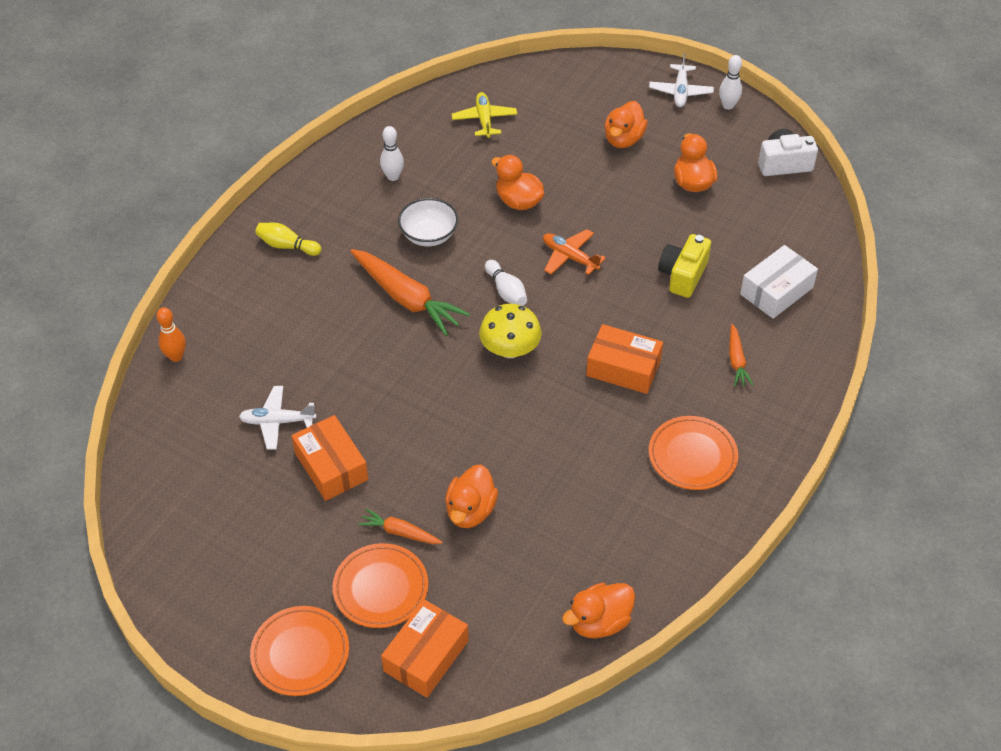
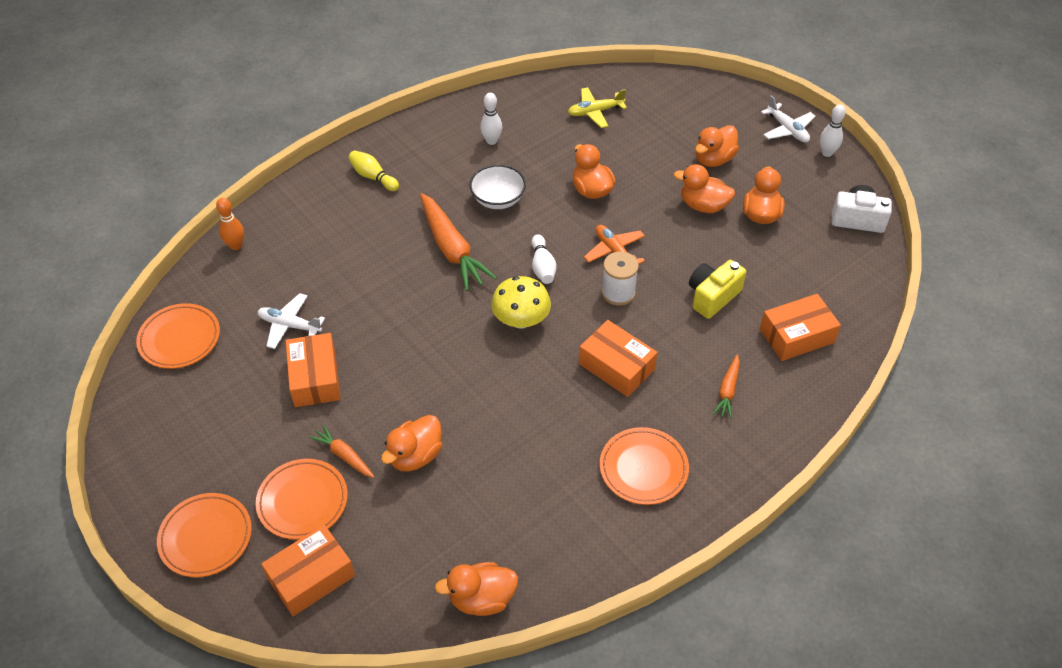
camera: 20 degrees right, 0 degrees up
yellow plane [452,92,517,138] -> yellow plane turned 120 degrees counterclockwise [568,87,627,128]
white plane [649,53,714,107] -> white plane turned 60 degrees counterclockwise [761,95,816,143]
white box [740,245,818,319] -> orange box [760,294,841,361]
none -> orange plate [136,303,220,369]
none -> white spool [601,252,639,306]
none -> orange duck [674,164,735,213]

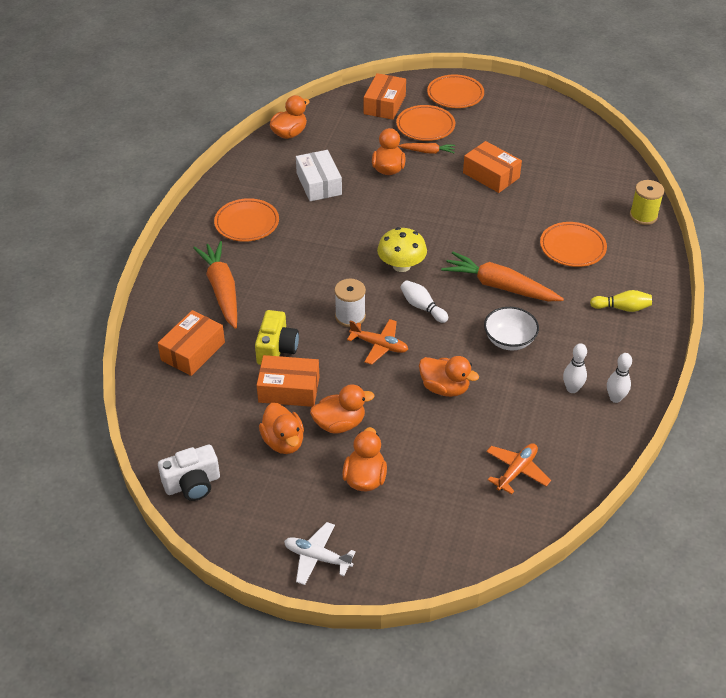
camera: 145 degrees right, 5 degrees down
orange plate [136,303,220,369] -> orange plate moved to [540,222,607,267]
orange bowling pin [216,198,244,250] -> yellow spool [630,180,664,225]
white plane [257,293,325,349] -> none
yellow plane [568,87,627,128] -> orange plane [486,443,551,494]
orange box [579,320,658,397] -> orange box moved to [257,355,319,407]
orange carrot [713,355,740,419] -> orange carrot [193,241,237,329], size x1.94
white bowling pin [820,105,846,157] -> white bowling pin moved to [607,353,632,403]
none -> white box [296,150,342,201]

